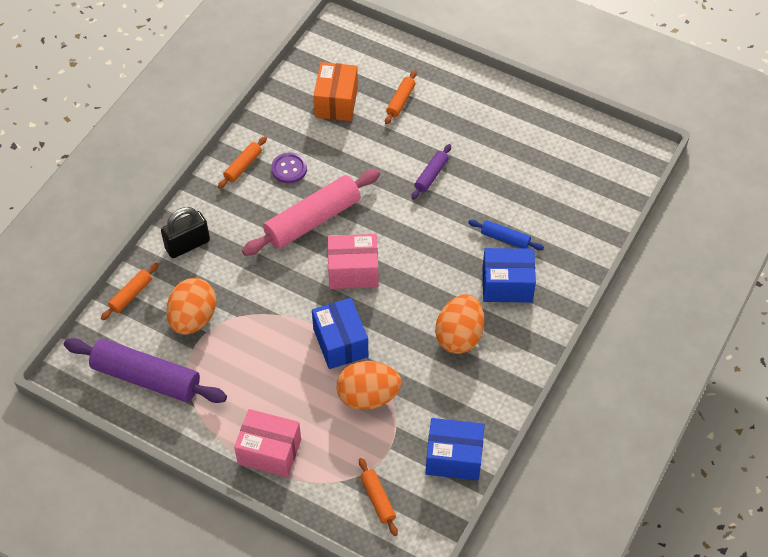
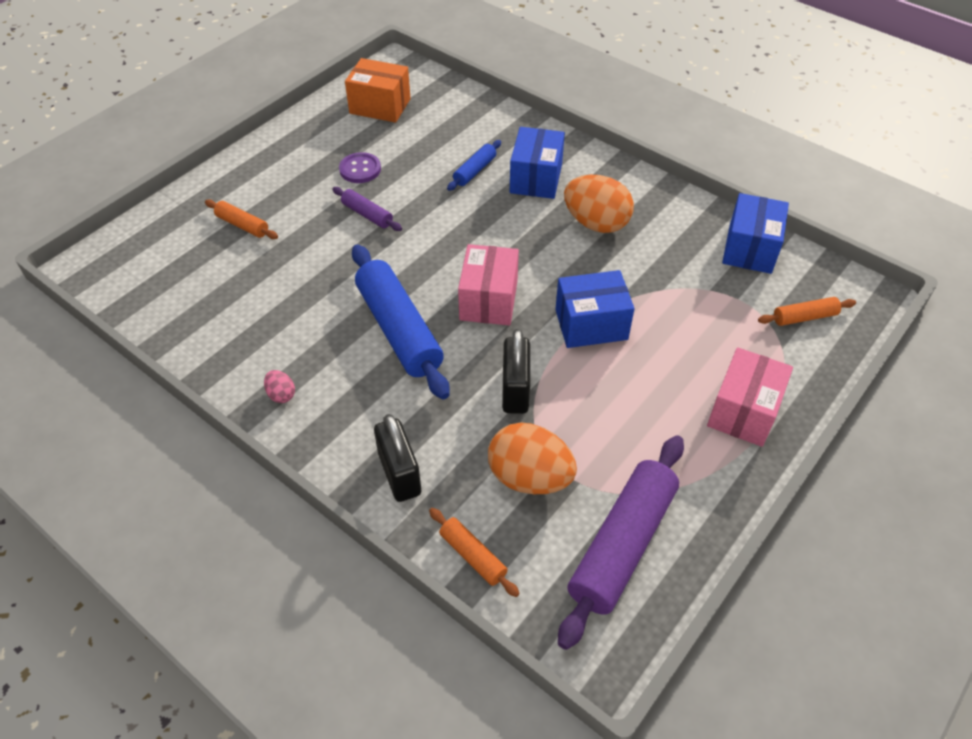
camera: 80 degrees left, 5 degrees down
orange rolling pin [218,136,267,189] -> pink egg [264,370,295,403]
pink rolling pin [242,169,380,256] -> blue rolling pin [352,244,450,399]
purple button [271,152,307,183] -> purple button moved to [339,152,381,183]
orange box [314,62,358,121] -> orange box moved to [345,58,411,123]
orange egg [337,361,402,410] -> none
none -> black padlock [502,329,530,414]

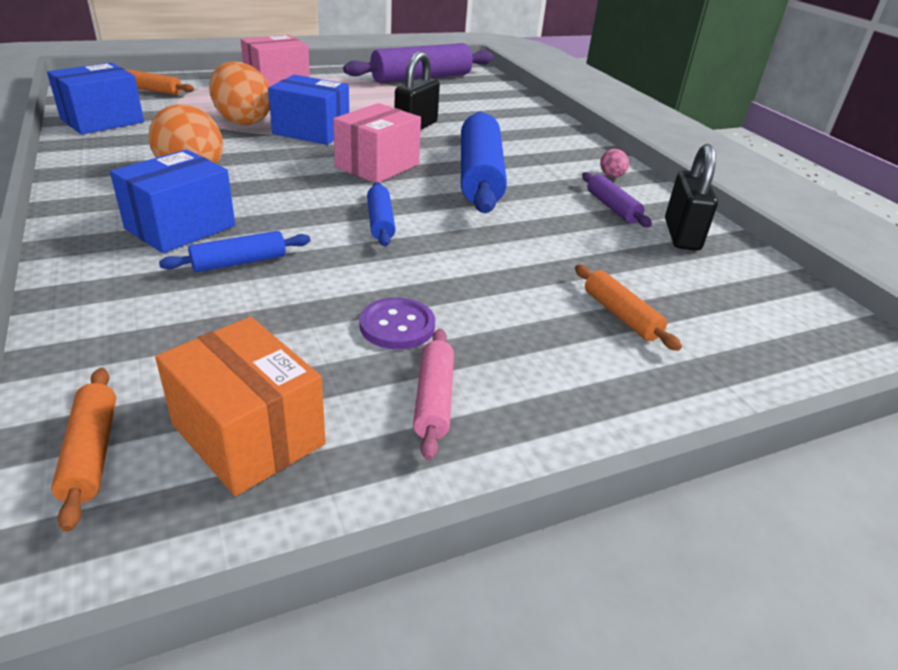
camera: 155 degrees left, 15 degrees down
purple rolling pin [332,187,402,231] -> purple rolling pin moved to [582,172,652,227]
black padlock [374,414,421,502] -> black padlock moved to [665,144,718,251]
orange rolling pin [429,508,520,597] -> orange rolling pin moved to [51,368,116,532]
orange egg [488,423,577,494] -> orange egg moved to [209,61,270,125]
none -> blue rolling pin [367,182,396,246]
none -> pink rolling pin [413,329,454,461]

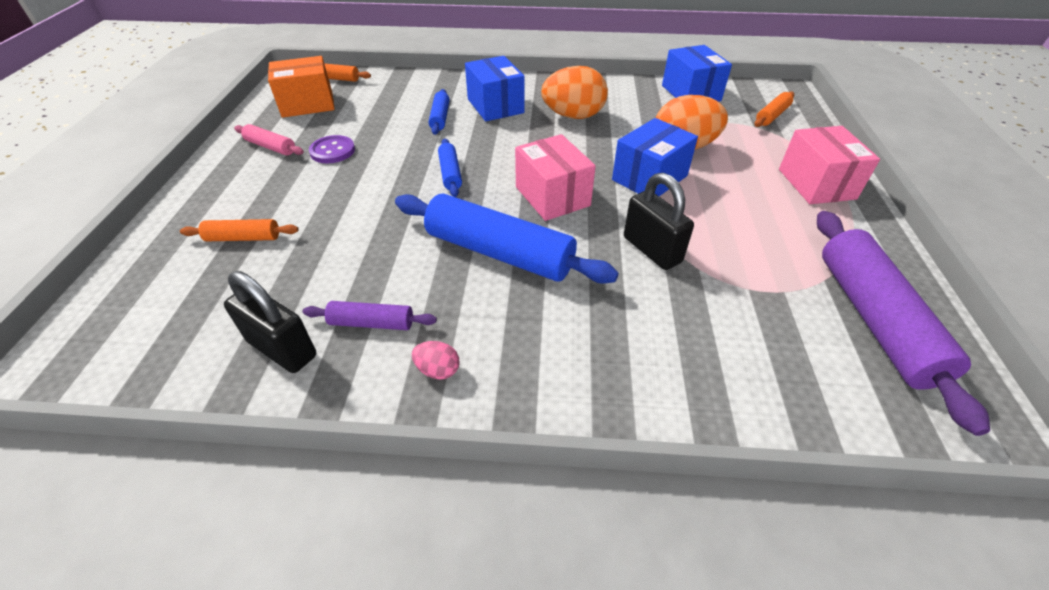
camera: 120 degrees right, 10 degrees up
blue rolling pin [367,182,396,246] -> blue rolling pin turned 60 degrees clockwise [438,139,462,197]

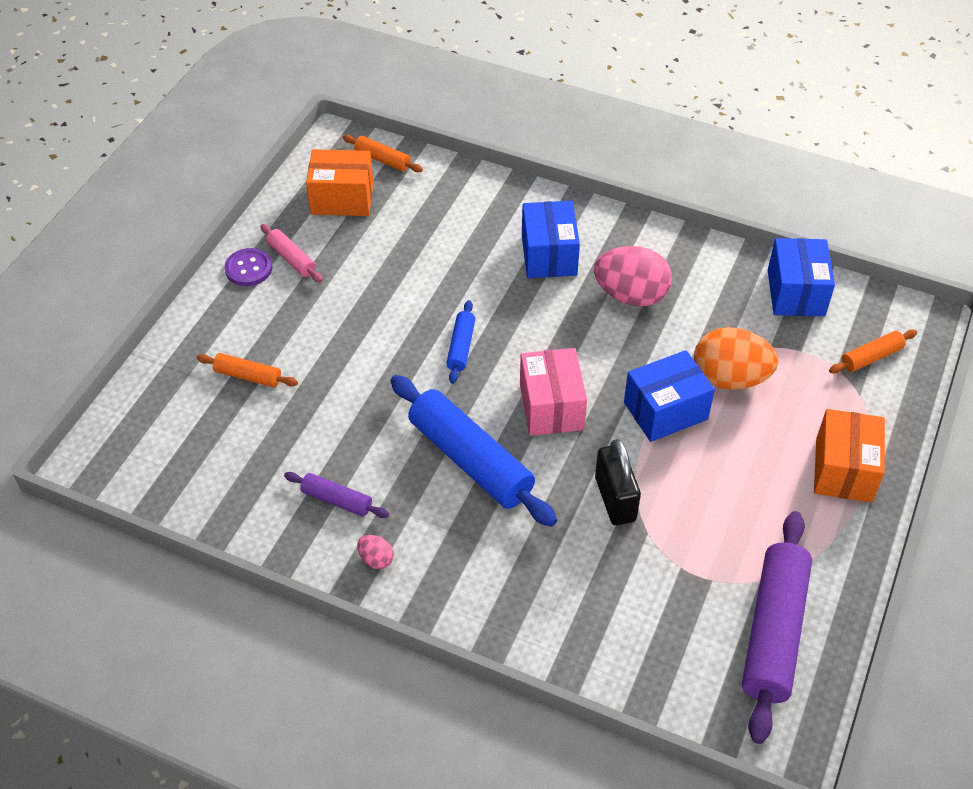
camera: 20 degrees right, 5 degrees up
black padlock [224,271,316,373] -> none
purple button [309,135,355,163] -> purple button moved to [224,248,273,286]
blue rolling pin [429,89,450,135] -> none
orange egg [541,66,608,119] -> pink egg [594,246,672,306]
pink box [779,126,880,204] -> orange box [814,409,885,503]

